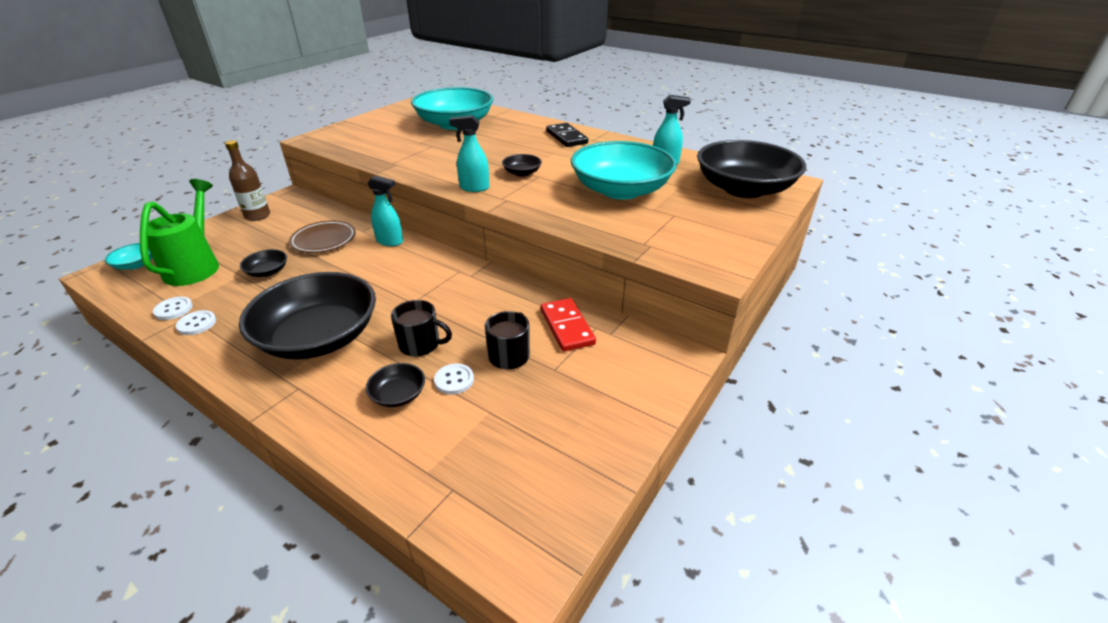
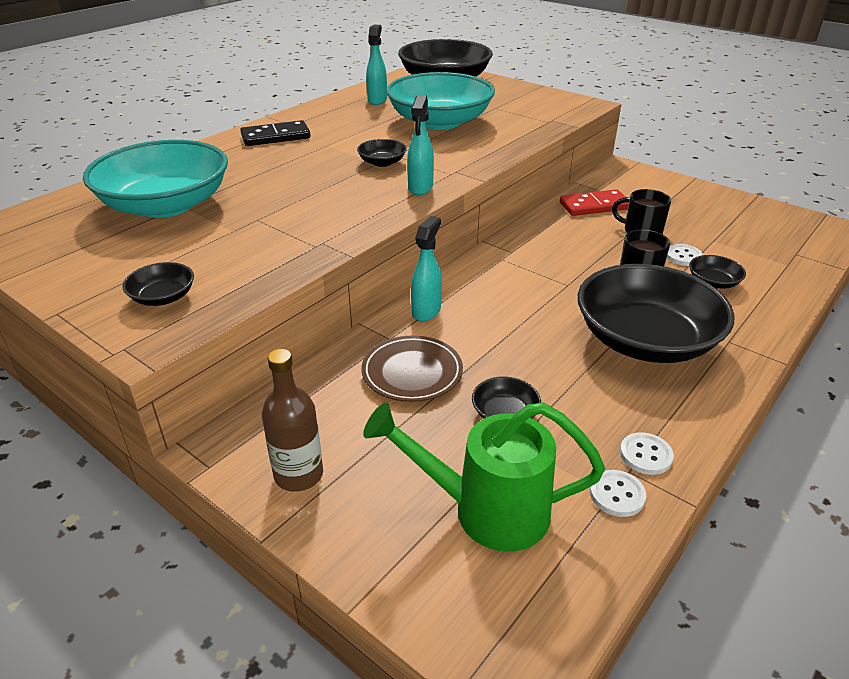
camera: 85 degrees left, 0 degrees up
turquoise bowl [105,243,152,270] -> none
none -> black bowl [122,262,194,306]

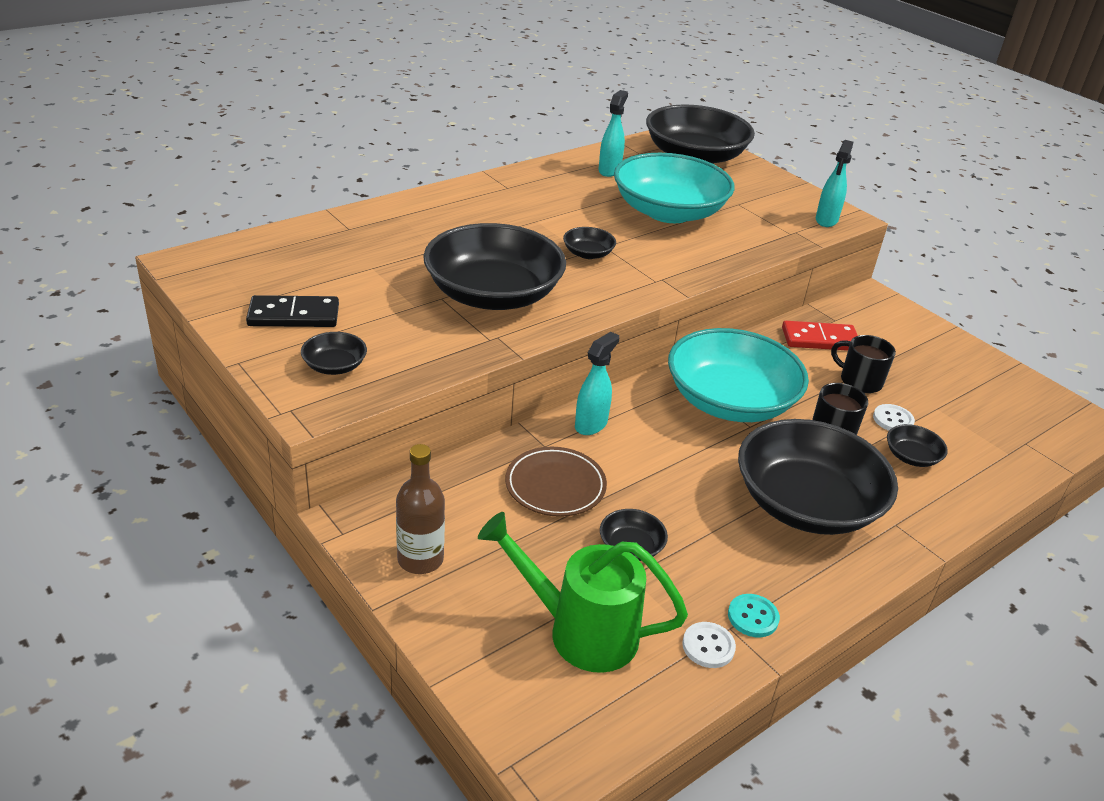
camera: 10 degrees right, 0 degrees up
turquoise bowl [83,140,228,218] -> turquoise bowl moved to [668,328,809,422]
black domino [240,120,311,146] -> black domino moved to [246,295,339,327]
turquoise spray bottle [407,95,434,195] -> turquoise spray bottle moved to [816,140,853,227]
white button [620,432,674,475] -> turquoise button [728,594,780,637]
none -> black bowl [423,223,566,310]

